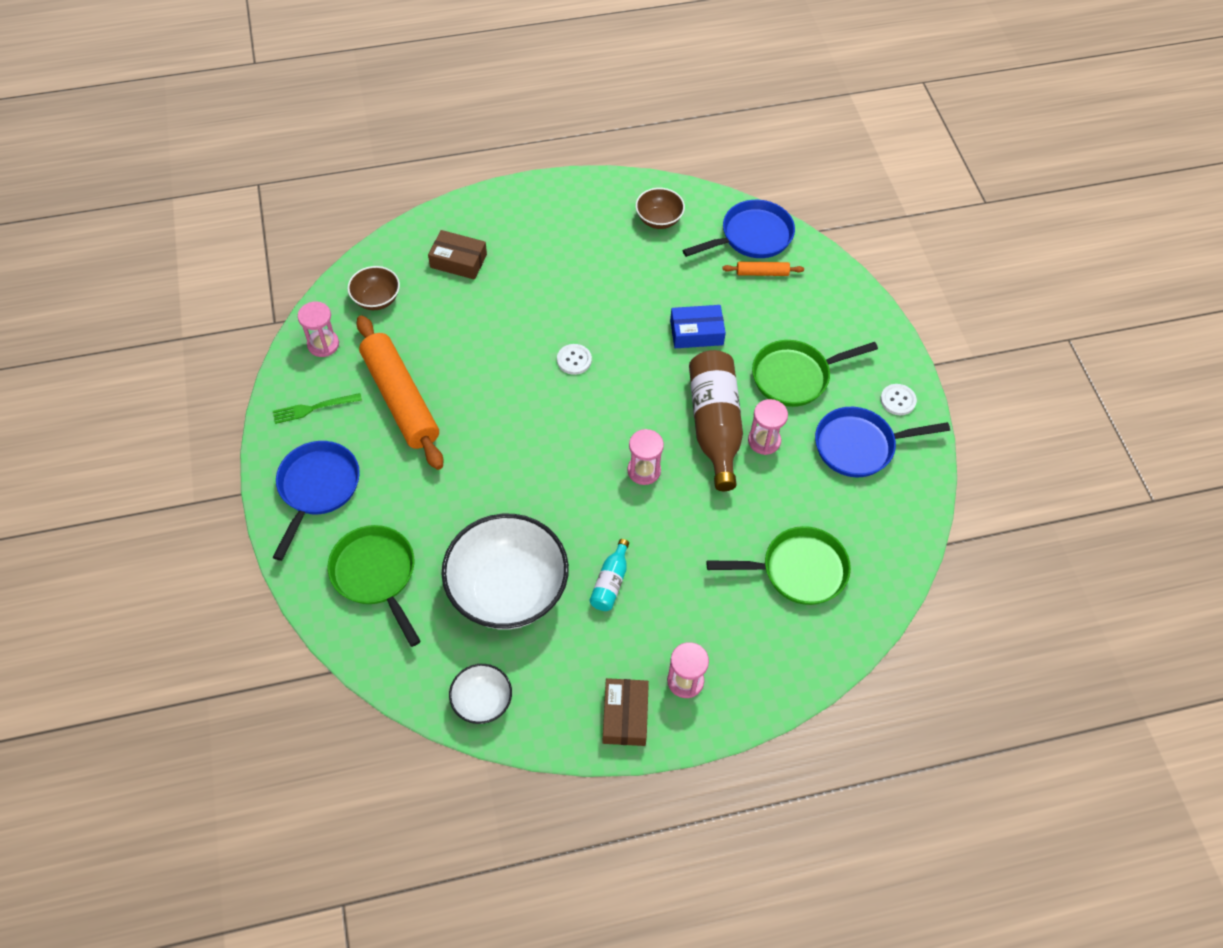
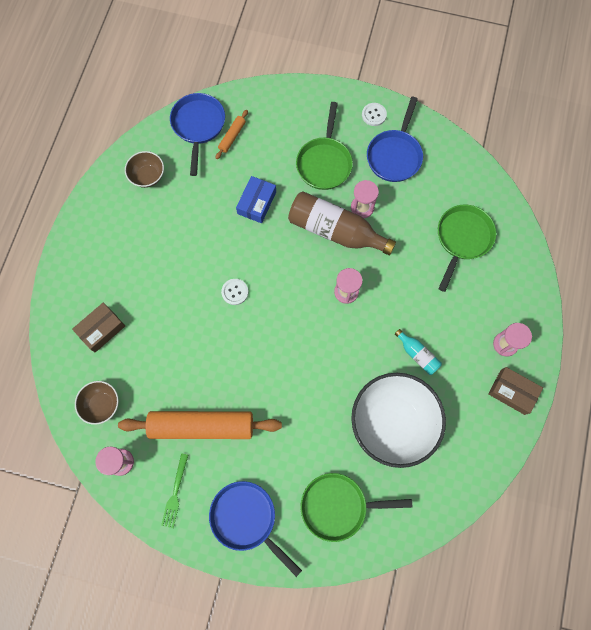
camera: 60 degrees left, 15 degrees up
white bowl [449,664,512,724] -> none

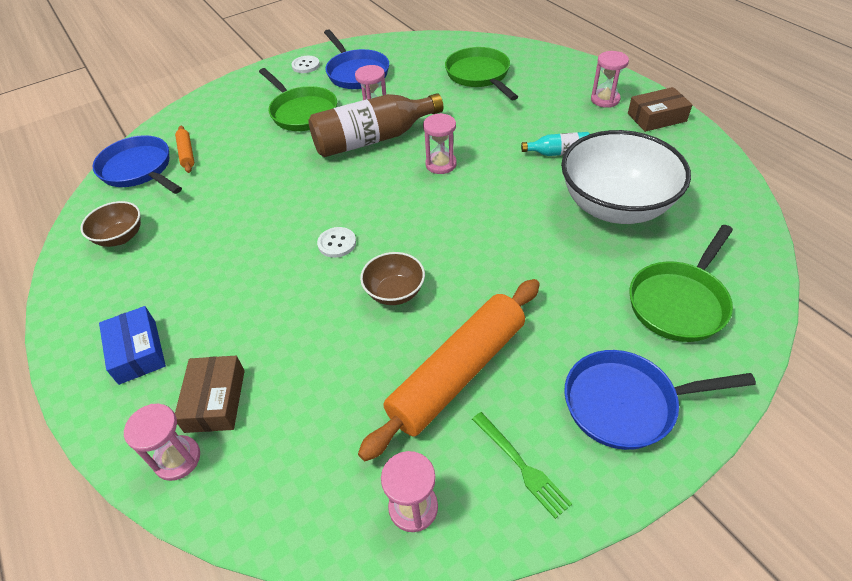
camera: 45 degrees left, 25 degrees down
brown bowl [75,381,119,425] -> brown bowl moved to [360,252,425,305]
blue box [236,176,276,223] -> blue box moved to [99,306,166,385]
none -> pink hourglass [124,404,200,481]

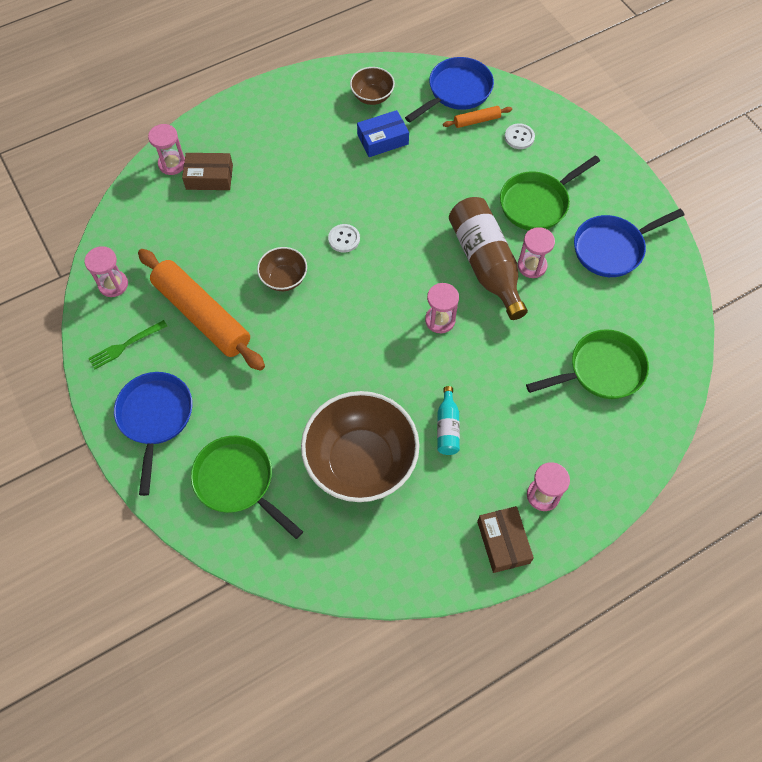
camera: 90 degrees right, 15 degrees up
blue box [99,306,166,385] -> blue box moved to [357,110,409,157]
white button [291,56,320,73] -> white button moved to [505,124,535,149]
white bowl [561,130,691,224] -> brown bowl [301,391,420,502]

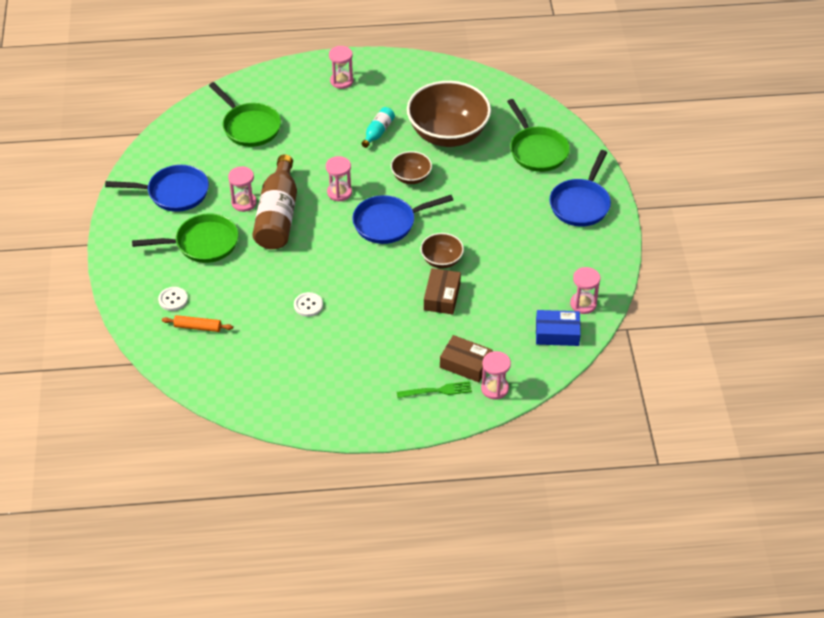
camera: 155 degrees left, 15 degrees down
green fork [88,320,167,369] -> green fork moved to [397,381,472,398]
orange rolling pin [138,249,265,371] -> none
white button [328,224,360,253] -> white button moved to [294,292,323,317]
brown bowl [350,67,395,105] -> brown bowl moved to [391,151,432,184]
blue box [357,110,409,157] -> blue box moved to [536,310,581,346]
blue pan [405,57,494,122] -> blue pan moved to [352,195,453,244]
brown box [477,506,534,573] -> brown box moved to [424,268,461,314]
green pan [526,329,649,399] -> green pan turned 135 degrees counterclockwise [209,82,281,147]

